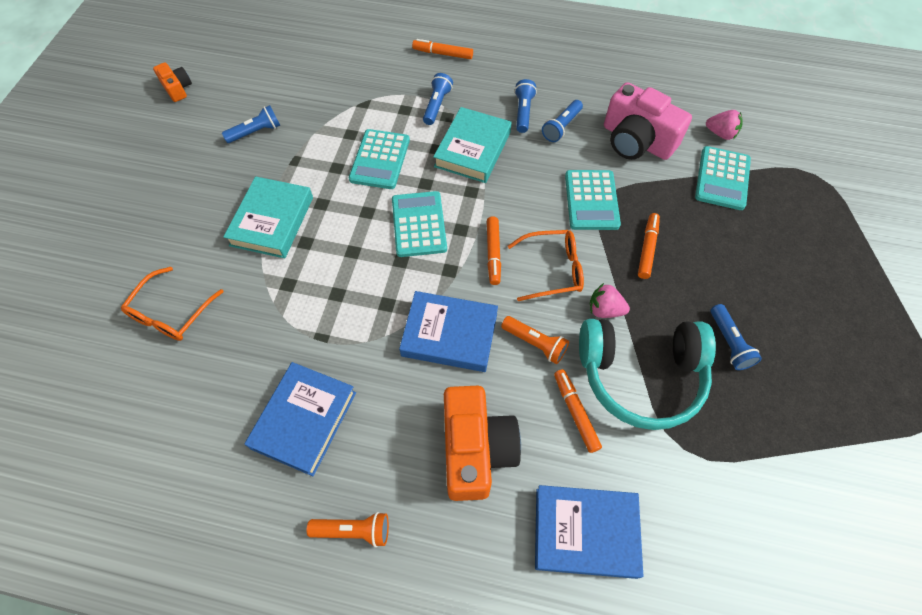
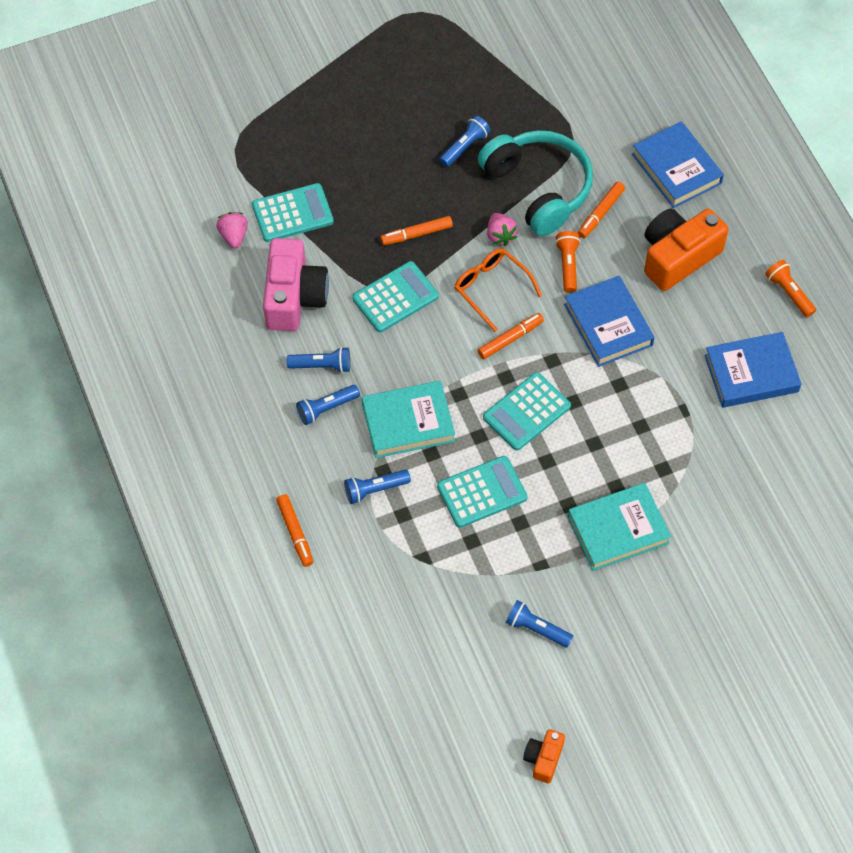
camera: 125 degrees left, 0 degrees up
orange glasses [121,267,224,341] -> none

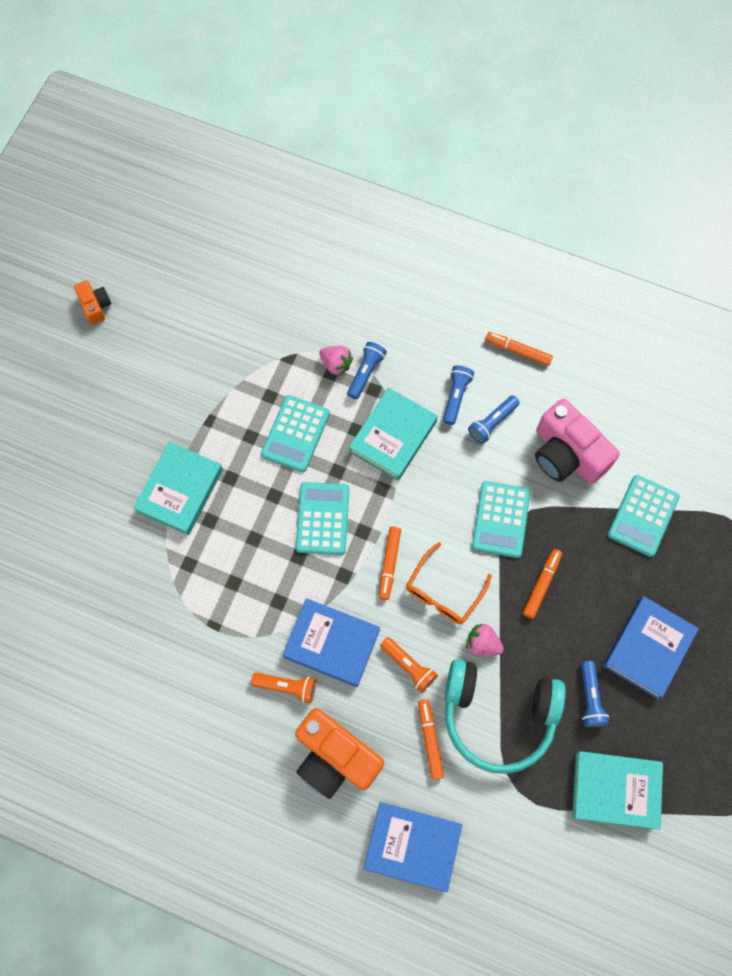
camera: 135 degrees right, 10 degrees up
pink strawberry [216,212,248,248] -> pink strawberry moved to [319,346,353,376]
orange marker [276,494,313,567] -> orange marker moved to [485,332,553,366]
orange glasses [454,248,542,332] -> orange glasses turned 120 degrees clockwise [406,542,492,624]
blue flashlight [506,600,573,648] -> none
orange camera [644,209,729,291] -> orange camera turned 120 degrees clockwise [295,708,384,799]
blue book [704,332,802,408] -> blue book moved to [603,596,699,699]
orange flashlight [765,260,816,317] -> orange flashlight moved to [251,673,316,703]
none -> turquoise book [572,751,663,830]

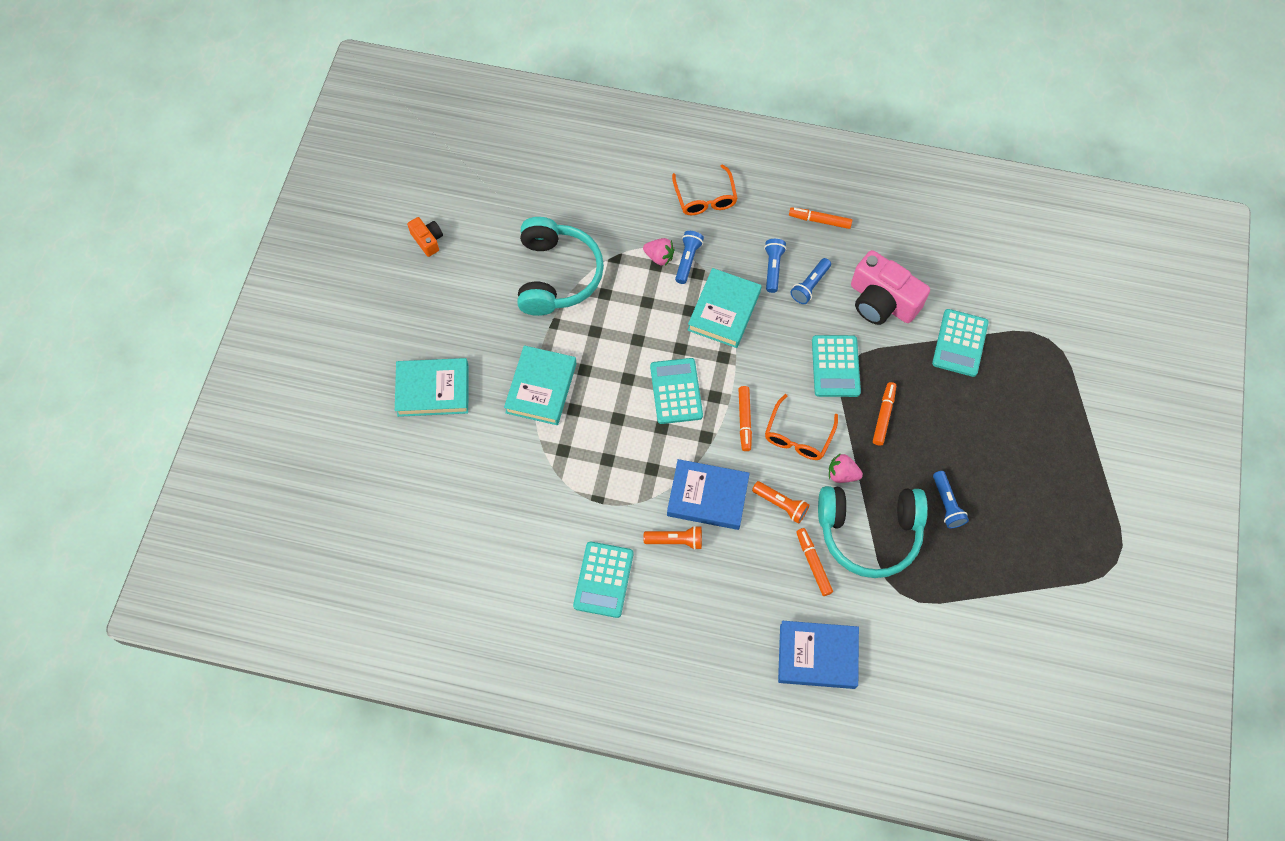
camera: 10 degrees left, 5 degrees down
turquoise calculator [261,395,330,472] -> turquoise calculator moved to [573,542,633,618]
orange camera [295,708,384,799] -> none
turquoise book [572,751,663,830] -> turquoise book moved to [395,358,469,417]
blue book [603,596,699,699] -> none
none -> turquoise headphones [517,217,604,316]
none -> orange glasses [672,164,738,215]

